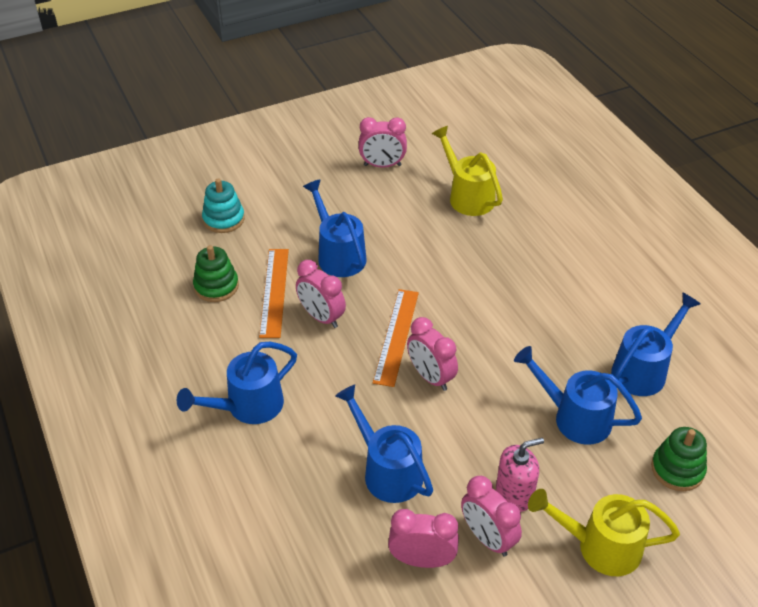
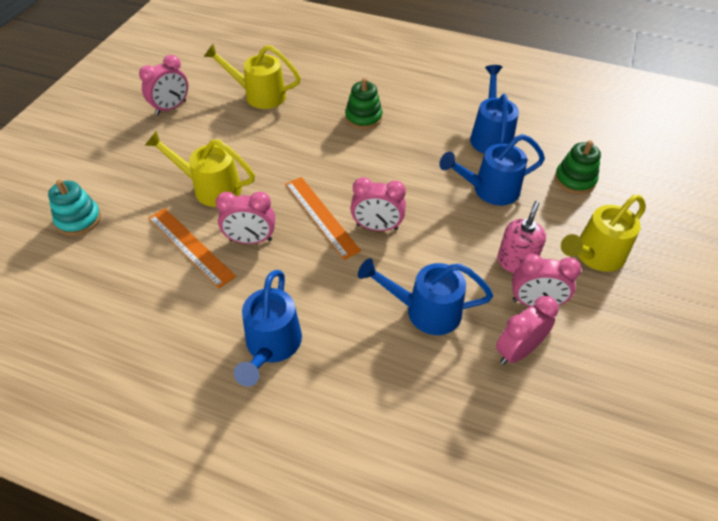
camera: 45 degrees left, 5 degrees up
green stacking toy [193,245,239,302] -> green stacking toy moved to [345,78,382,130]
blue watering can [303,179,367,277] -> yellow watering can [145,131,255,207]

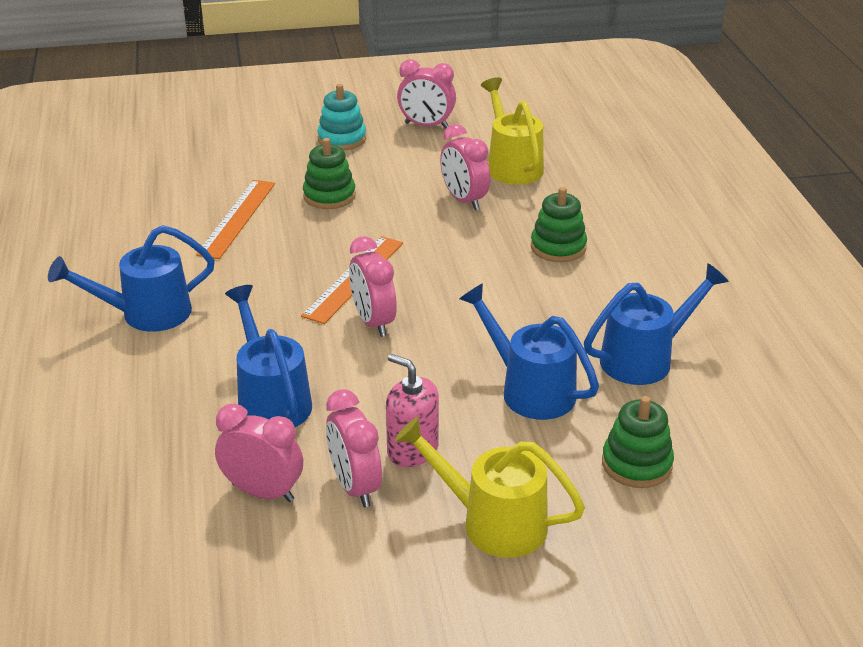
camera: 60 degrees right, 15 degrees down
turquoise stacking toy [48,180,101,236] -> turquoise stacking toy moved to [317,84,366,150]
yellow watering can [145,131,255,207] -> green stacking toy [303,138,356,209]
pink clock [216,192,275,244] -> pink clock moved to [440,124,490,210]
pink soap dispenser [497,201,546,273] -> pink soap dispenser turned 135 degrees counterclockwise [386,354,439,467]

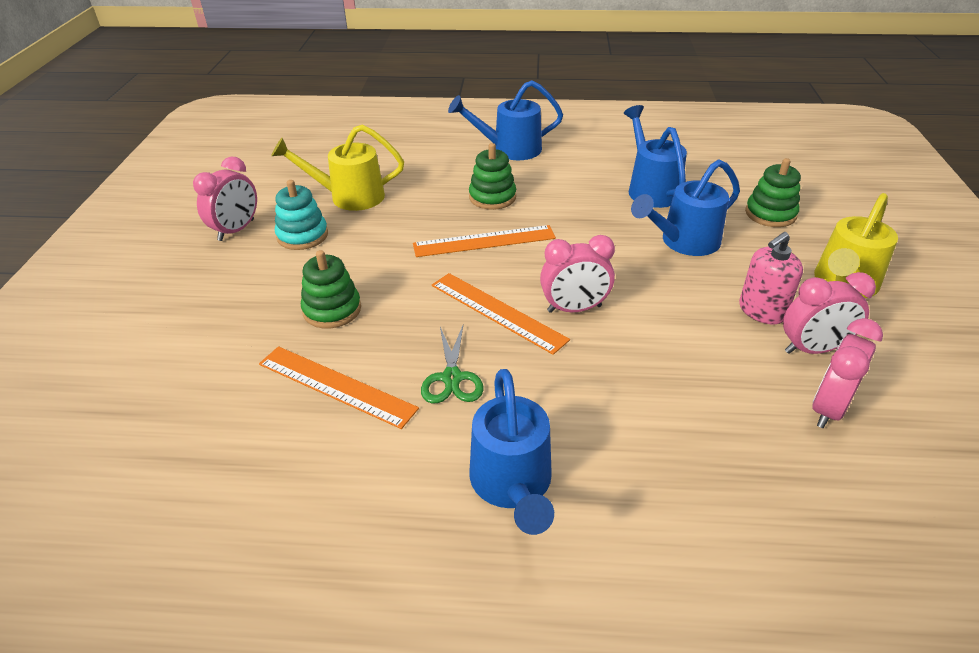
camera: 75 degrees left, 5 degrees up
blue watering can [225,285,312,427] -> blue watering can moved to [448,80,563,160]
turquoise stacking toy [317,84,366,150] -> turquoise stacking toy moved to [275,180,328,250]
pink clock [440,124,490,210] -> none
none -> orange ruler [413,225,556,257]
none -> green scissors [421,326,483,403]

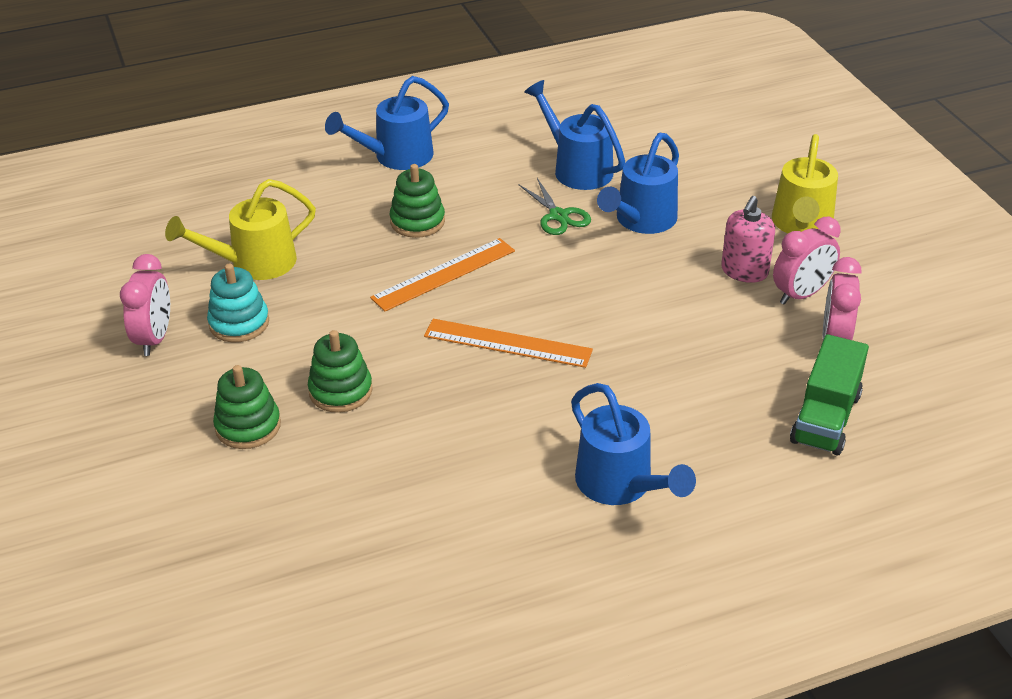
camera: 25 degrees left, 0 degrees up
orange ruler [259,346,419,429] -> none
green scissors [421,326,483,403] -> green scissors moved to [519,178,591,235]
pink clock [540,235,615,313] -> none
green stacking toy [745,158,801,227] -> green stacking toy moved to [213,365,281,449]
none -> green truck [790,334,869,455]

